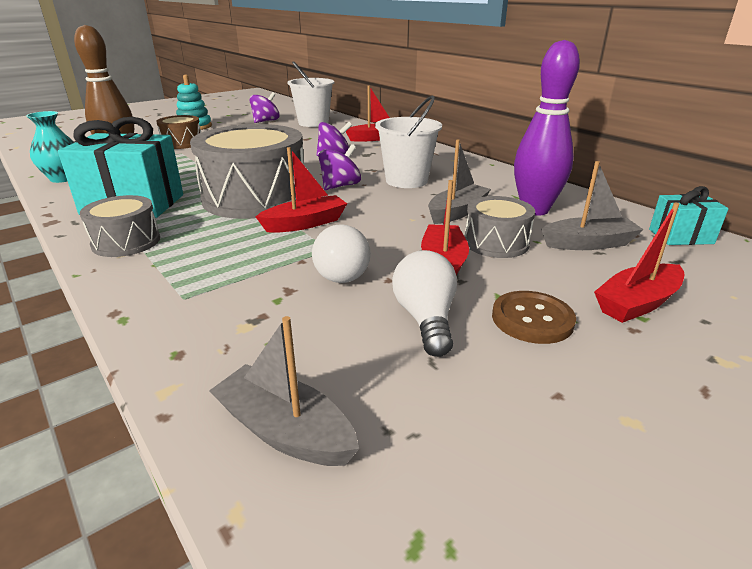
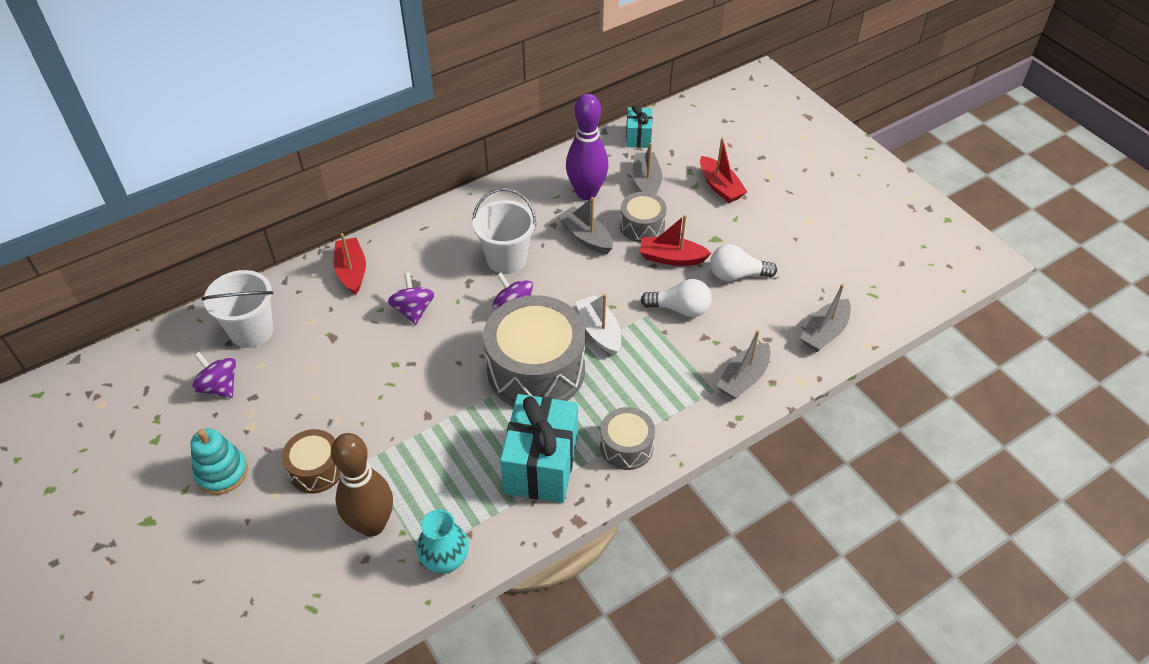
camera: 85 degrees left, 20 degrees up
red boat [256,147,347,233] -> white boat [576,294,621,355]
brown button [492,291,576,344] -> none
none -> grey boat [717,330,770,400]

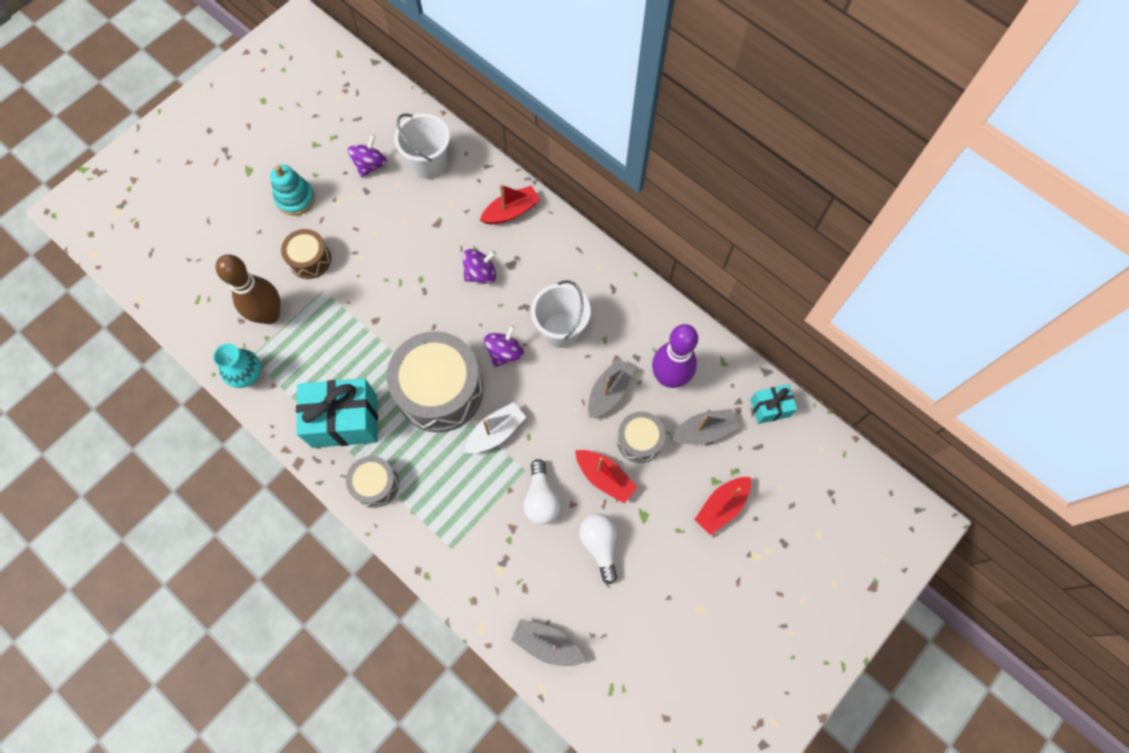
camera: 75 degrees right, 20 degrees up
red boat [640,215,712,266] -> red boat turned 135 degrees clockwise [575,450,637,503]
grey boat [717,330,770,400] -> none

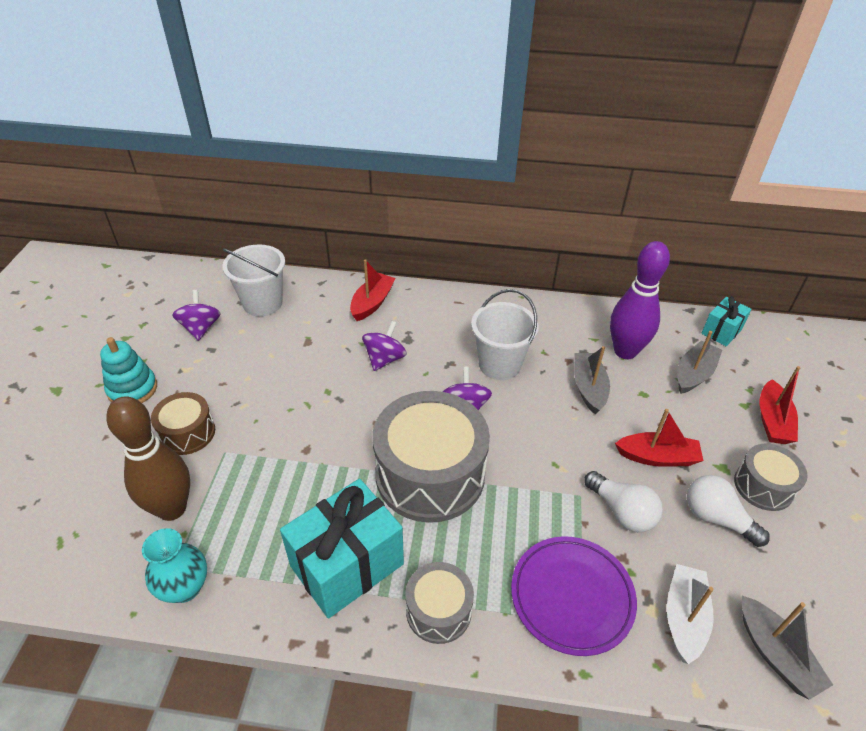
camera: 35 degrees left, 25 degrees down
white boat [464,402,526,453] -> white boat moved to [667,564,714,664]
grey boat [511,619,585,666] -> grey boat turned 105 degrees counterclockwise [742,596,833,700]
grey drum [617,411,665,463] -> grey drum moved to [734,443,808,511]
none -> purple plate [511,536,637,656]

